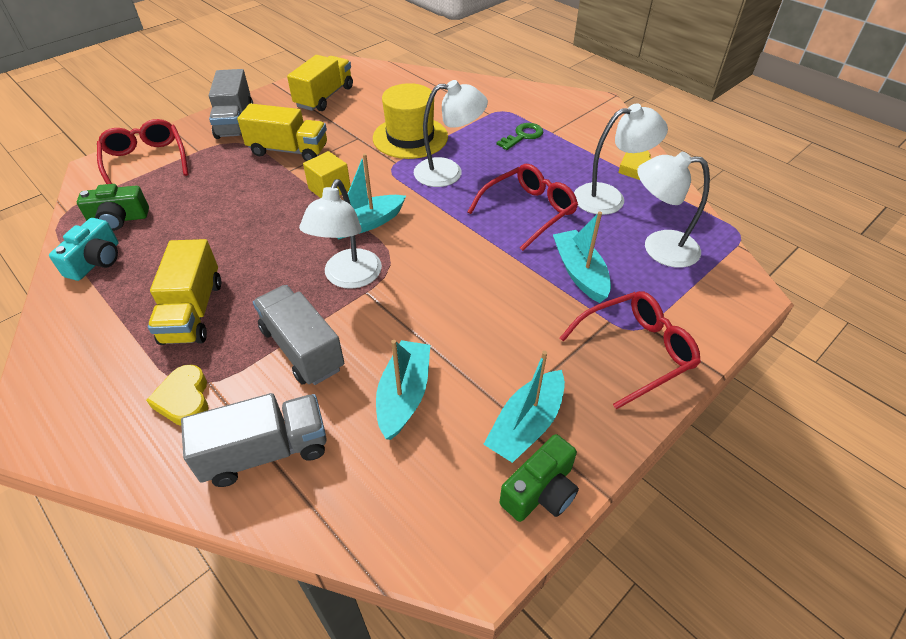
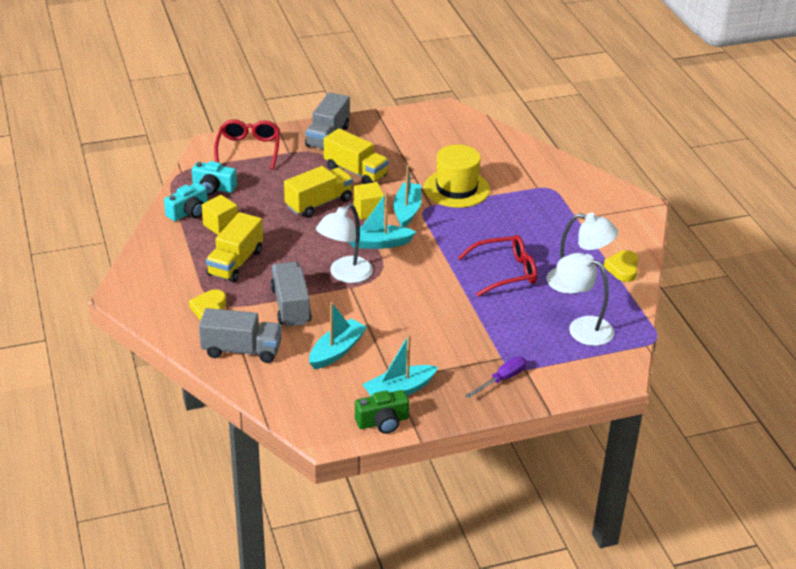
camera: 25 degrees right, 10 degrees down
green camera [77,184,149,231] -> turquoise camera [192,161,237,195]
yellow truck [287,55,353,111] -> yellow truck moved to [284,166,353,218]
white lamp [414,80,488,187] -> none
green key [496,123,543,150] -> none
turquoise boat [553,211,611,303] -> turquoise boat moved to [393,165,422,227]
red glasses [560,291,701,409] -> purple screwdriver [465,356,527,398]
none -> yellow cube [201,195,238,235]

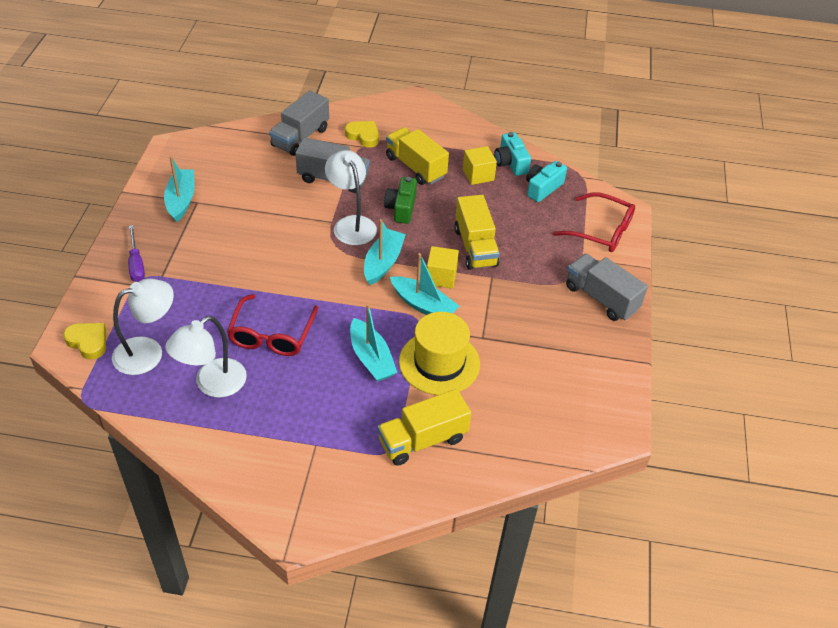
camera: 115 degrees right, 10 degrees up
turquoise boat [309,302,367,369] -> turquoise boat moved to [350,304,397,382]
yellow truck [324,128,389,184] -> yellow truck moved to [377,389,471,466]
green camera [355,390,409,434] -> green camera moved to [384,177,417,224]
yellow heart [603,250,638,282] -> yellow heart moved to [63,323,106,360]

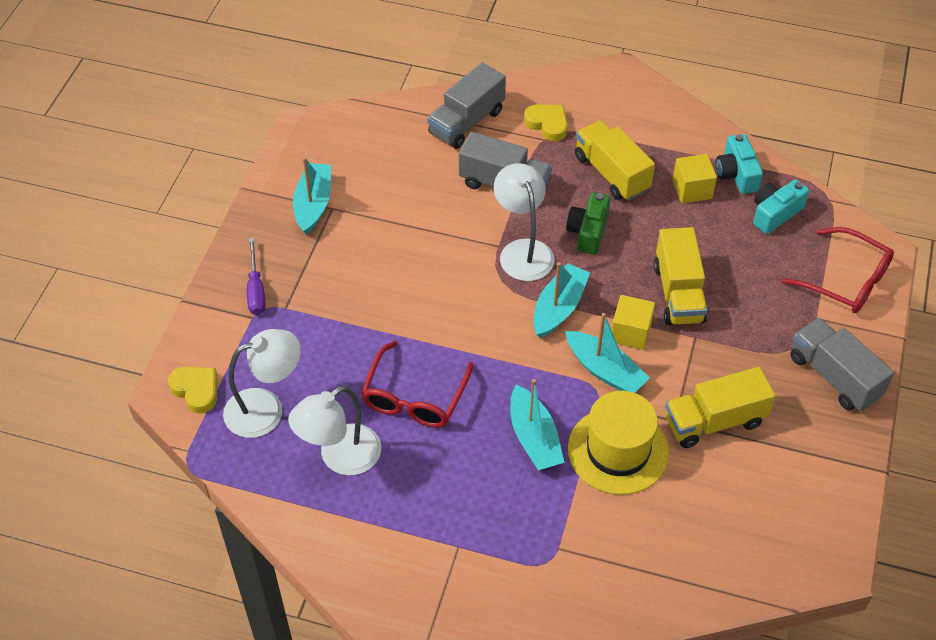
camera: 10 degrees right, 5 degrees up
yellow truck [377,389,471,466] -> yellow truck moved to [665,367,776,448]

